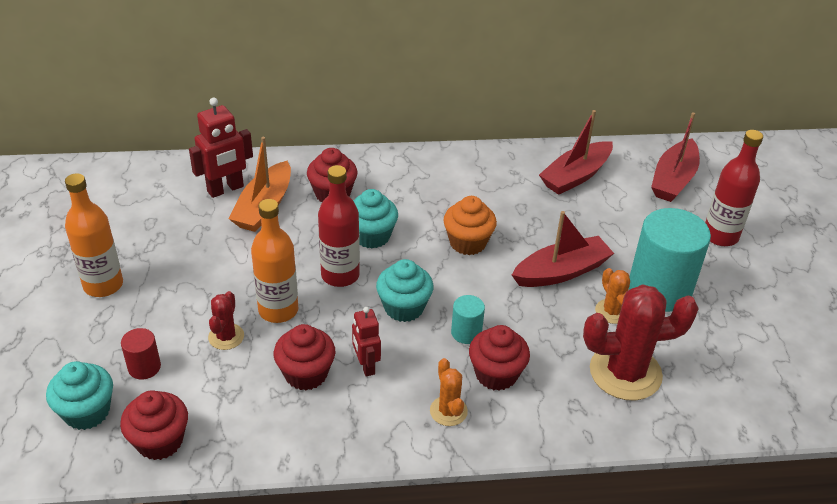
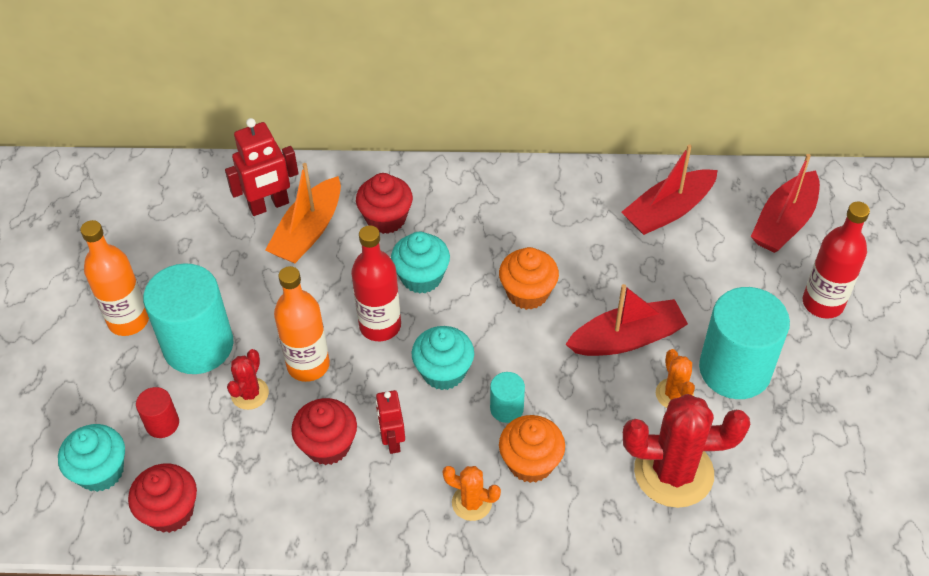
camera: 10 degrees right, 10 degrees up
orange cactus [430,358,468,426] -> orange cactus turned 60 degrees counterclockwise [442,466,501,521]
red cupcake [469,325,530,391] -> orange cupcake [499,415,565,483]
none -> turquoise cylinder [143,263,233,374]

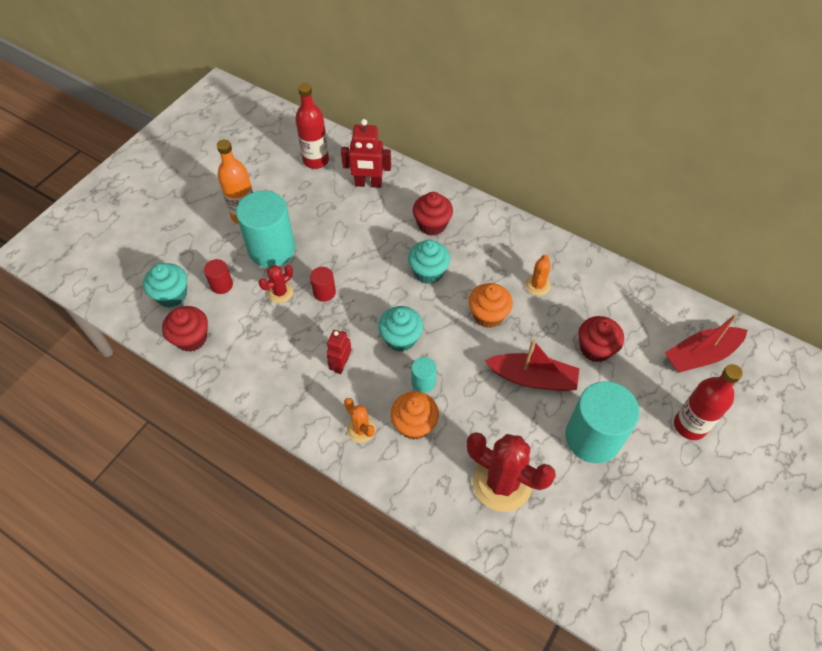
camera: 30 degrees right, 5 degrees up
orange boat [265,163,341,263] -> none
orange bottle [274,266,330,382] -> red cylinder [310,267,336,302]
red cupcake [291,398,357,465] -> red cupcake moved to [578,316,624,362]
red bottle [351,225,401,341] -> red bottle moved to [295,83,329,169]
red boat [621,144,718,235] -> none
orange cactus [656,349,695,408] -> orange cactus moved to [525,254,551,296]

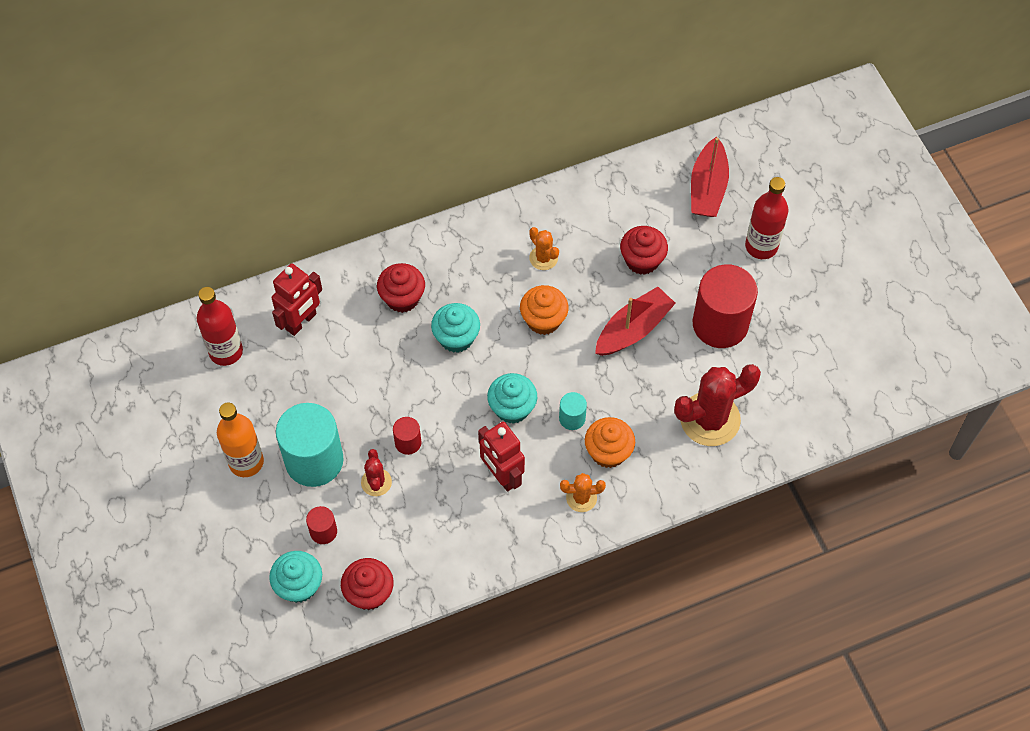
camera: 55 degrees left, 5 degrees up
red robot [326,330,352,374] -> red robot [478,422,525,492], size x1.54
turquoise cylinder [565,381,640,463] -> red cylinder [693,264,758,348]

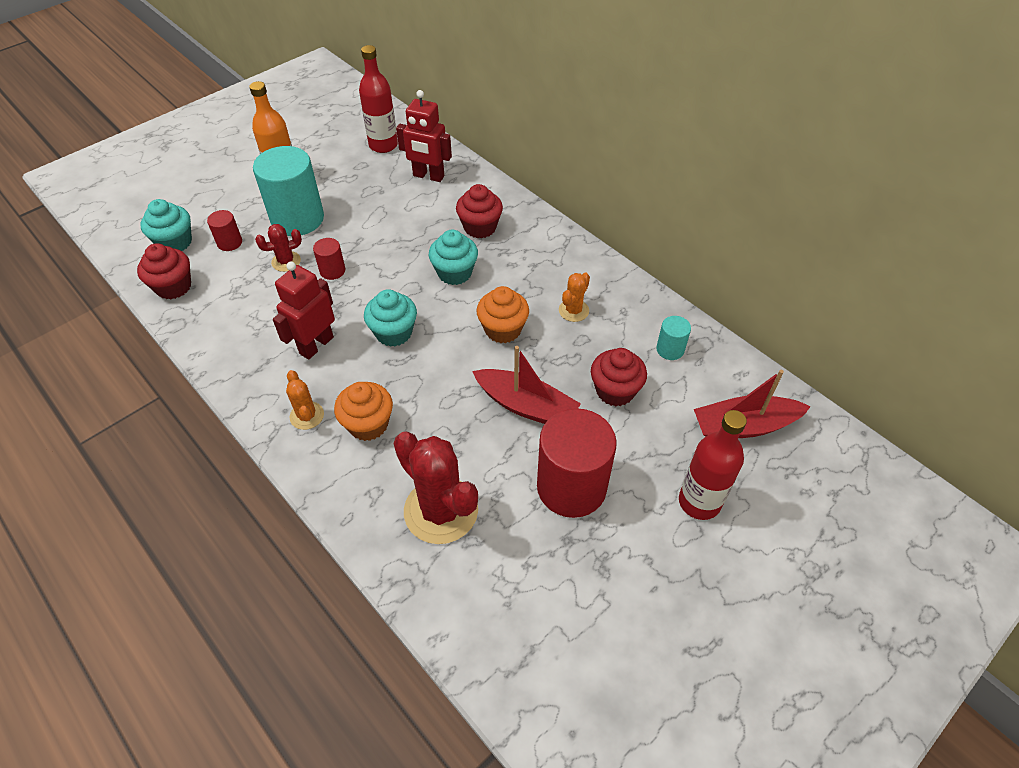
camera: 70 degrees right, 10 degrees down
turquoise cylinder [559,392,587,430] -> turquoise cylinder moved to [656,316,691,360]

